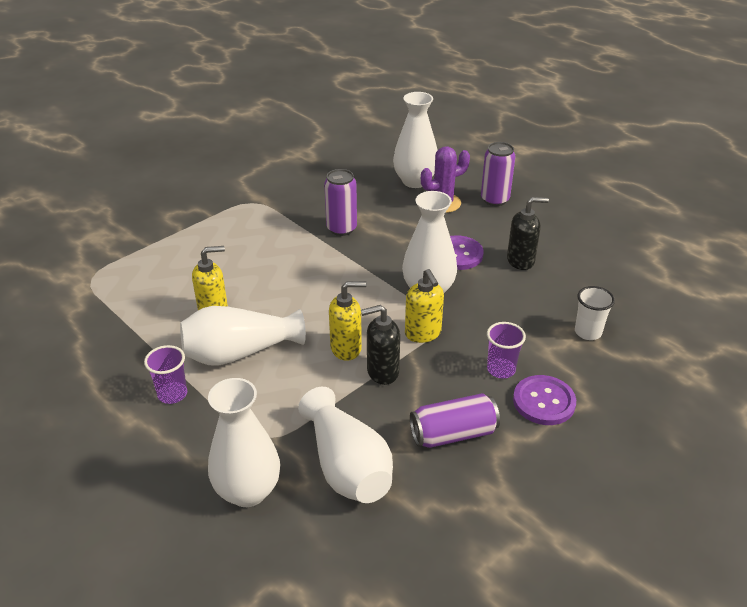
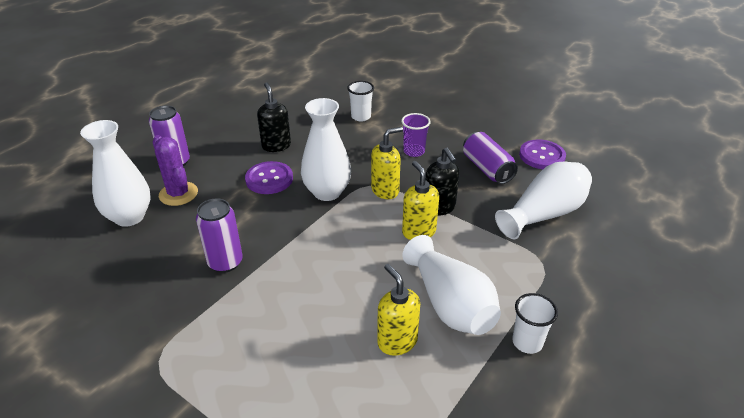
camera: 100 degrees left, 0 degrees up
purple cup [144,345,187,404] -> white cup [512,293,558,354]
white vase [208,378,280,507] -> none
purple button [513,375,576,425] -> purple button moved to [519,139,566,169]

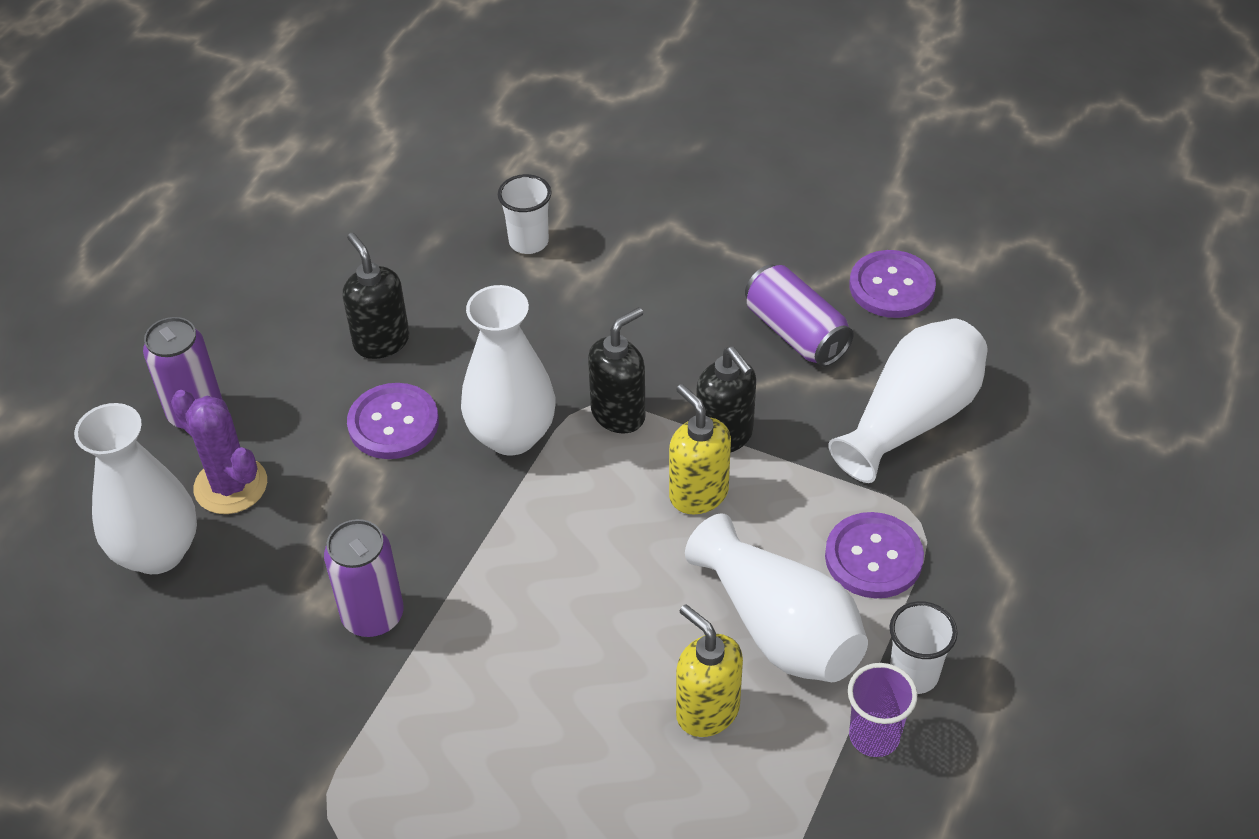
camera: 10 degrees left, 10 degrees up
yellow soap dispenser [371,127,403,199] -> black soap dispenser [588,307,646,434]
purple cup [401,113,431,157] -> purple cup moved to [848,663,917,757]
none -> purple button [825,512,924,598]

